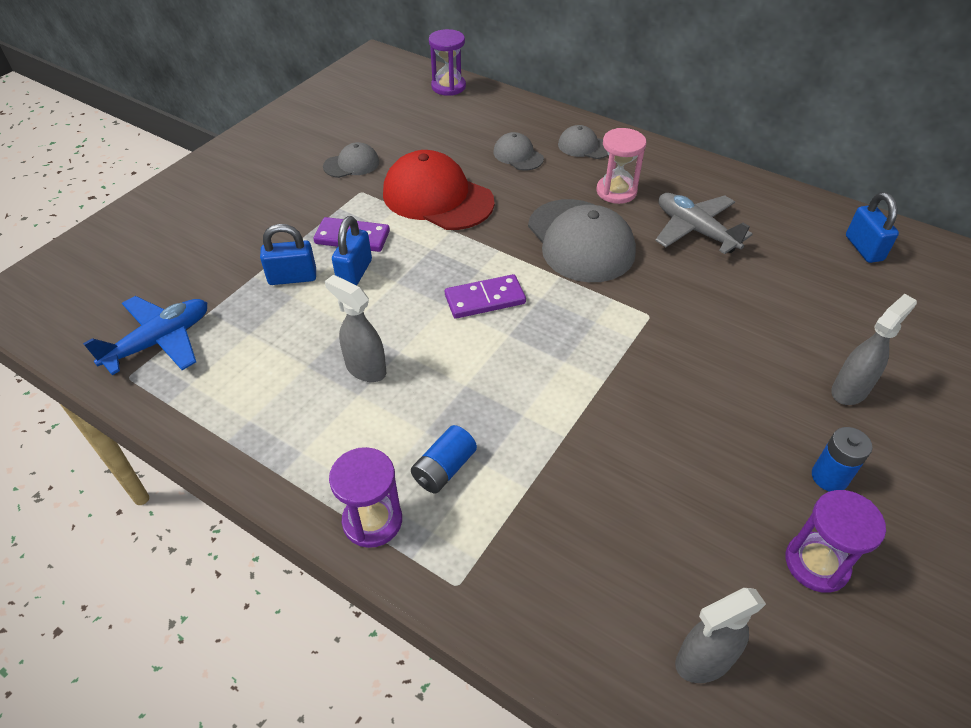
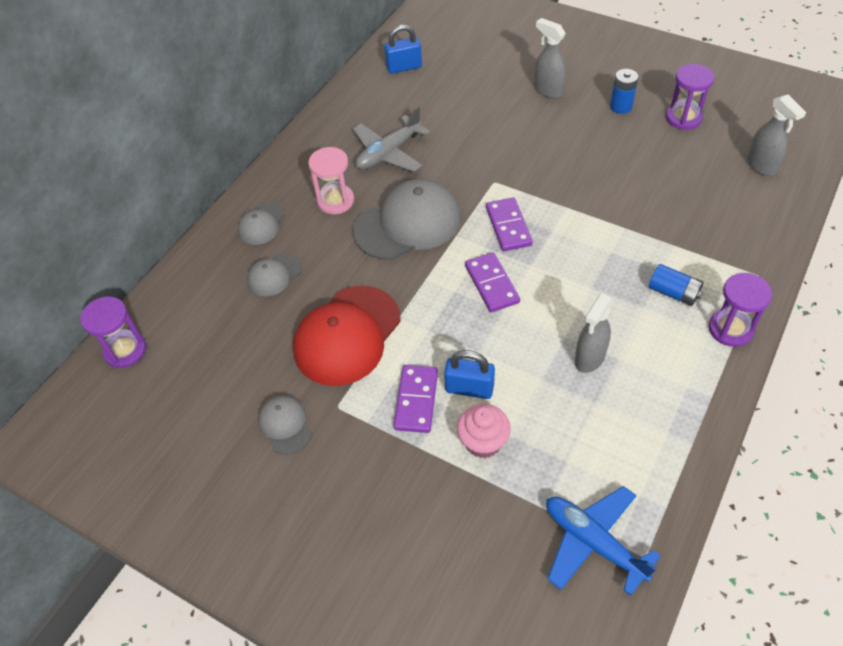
camera: 90 degrees left, 5 degrees up
blue padlock [260,224,316,285] -> pink cupcake [457,404,511,458]
none -> purple domino [486,197,533,251]

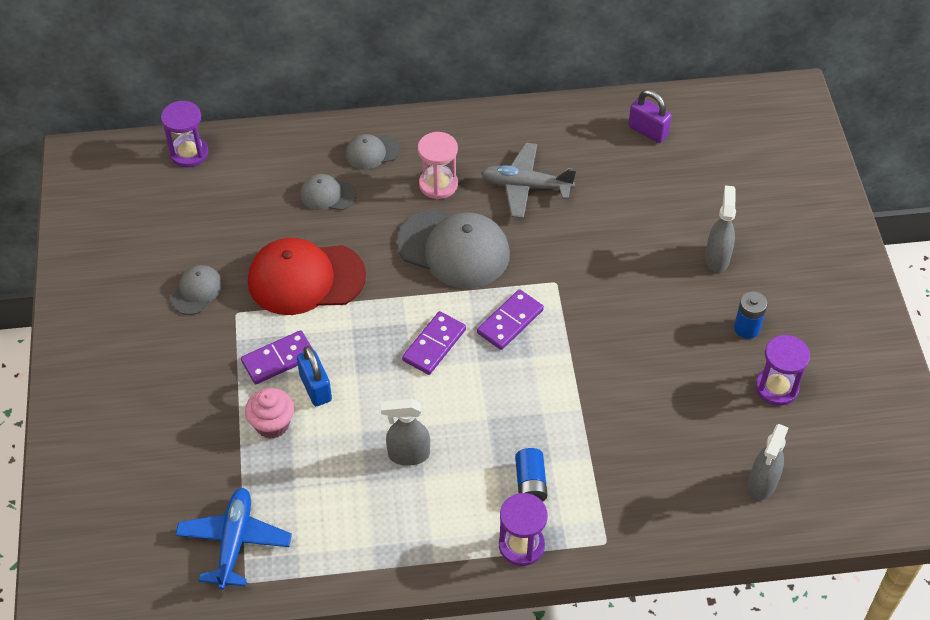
camera: 50 degrees right, 0 degrees up
blue padlock [384,25,422,74] -> purple padlock [628,90,672,143]

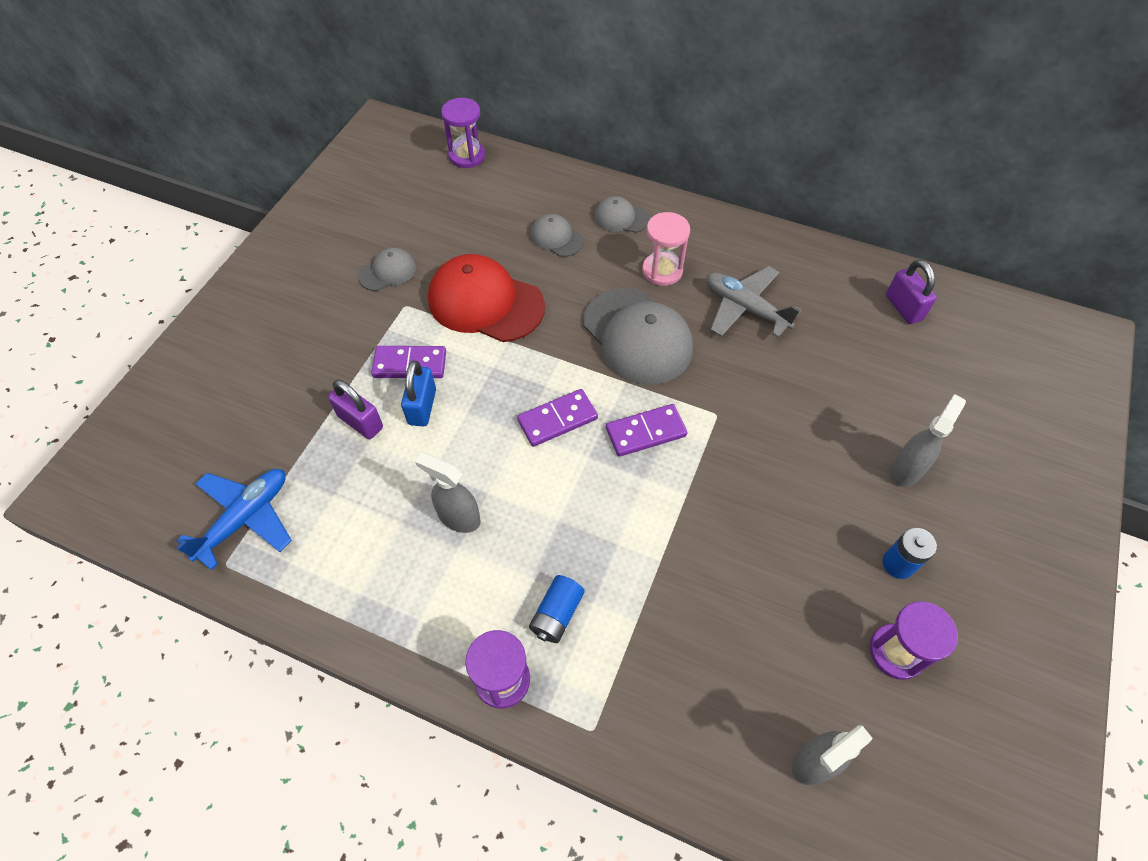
camera: 30 degrees right, 5 degrees up
pink cupcake [245,388,294,439] -> purple padlock [328,379,383,439]

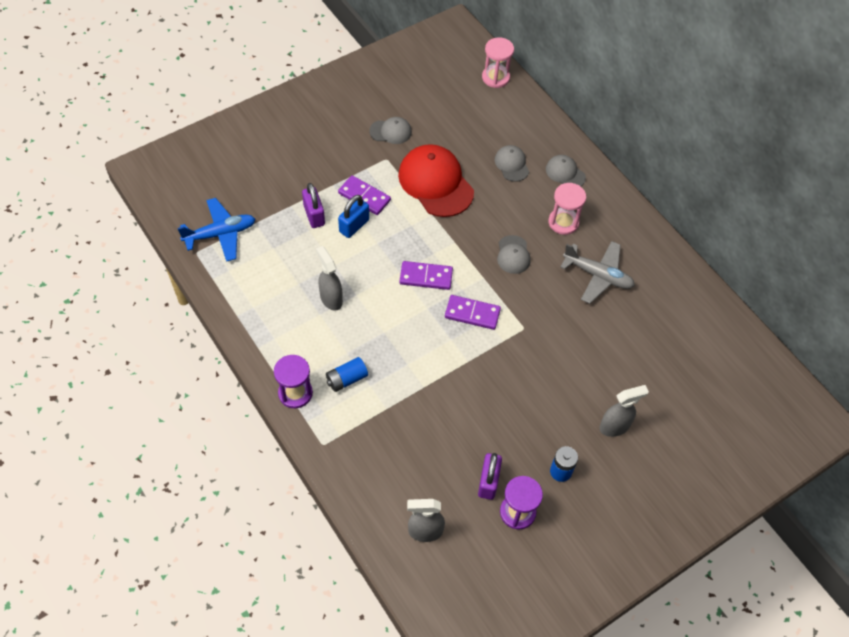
camera: 30 degrees right, 0 degrees up
purple hourglass [441,98,485,168] -> pink hourglass [482,37,514,88]
grey cap [583,288,693,385] -> grey cap [497,235,531,274], size x0.50
grey plane [706,266,801,337] -> grey plane turned 135 degrees clockwise [560,241,635,304]
purple padlock [886,260,937,324] -> purple padlock moved to [478,453,502,500]

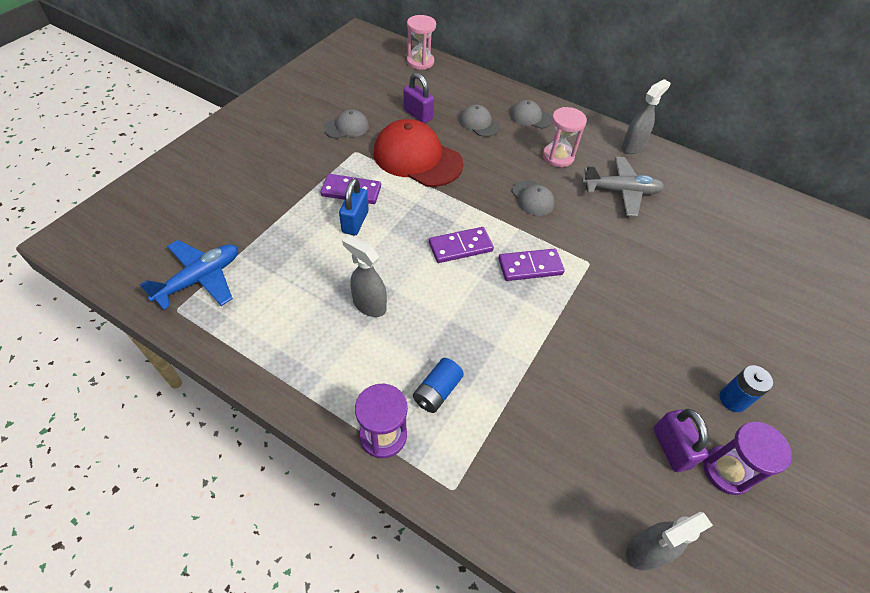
camera: 25 degrees left, 5 degrees down
purple padlock [302,183,325,228] -> purple padlock moved to [403,73,434,123]
grey spray bottle [599,385,649,437] -> grey spray bottle moved to [622,79,671,154]

